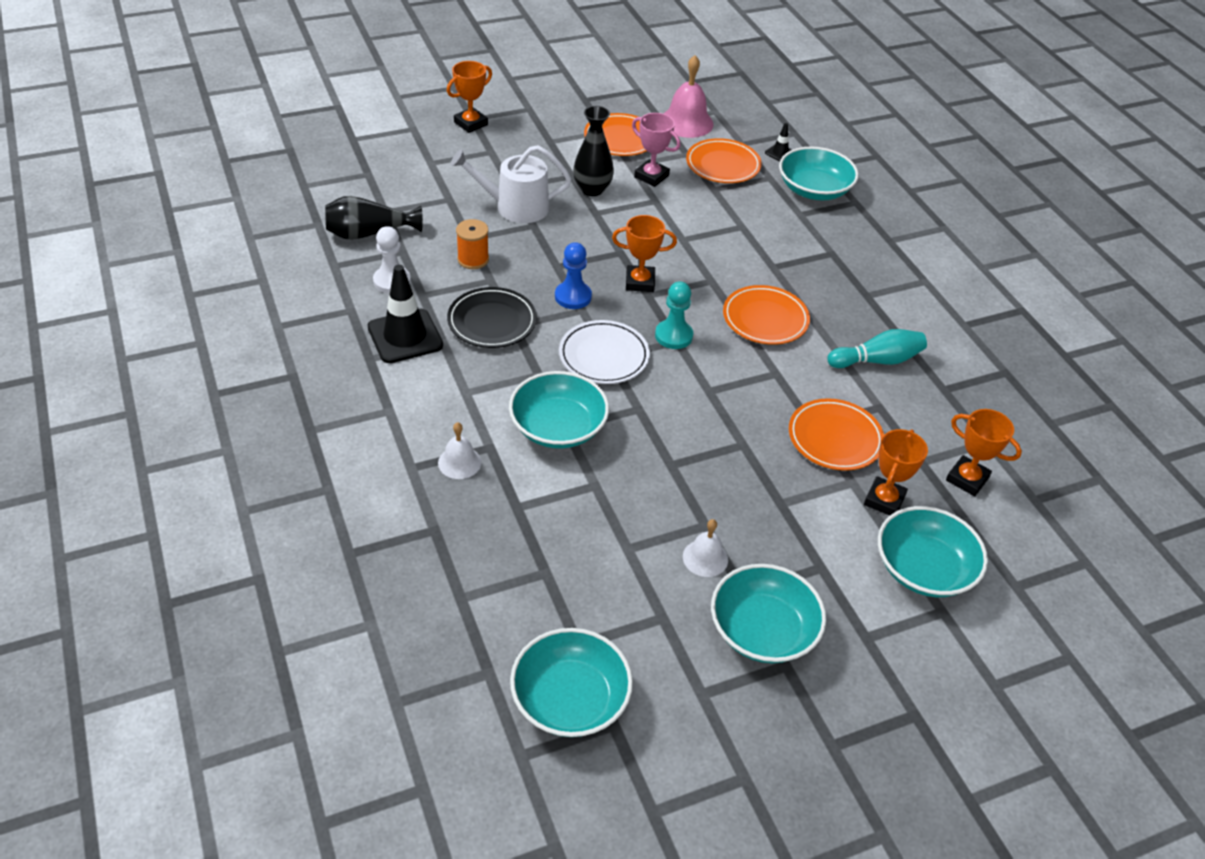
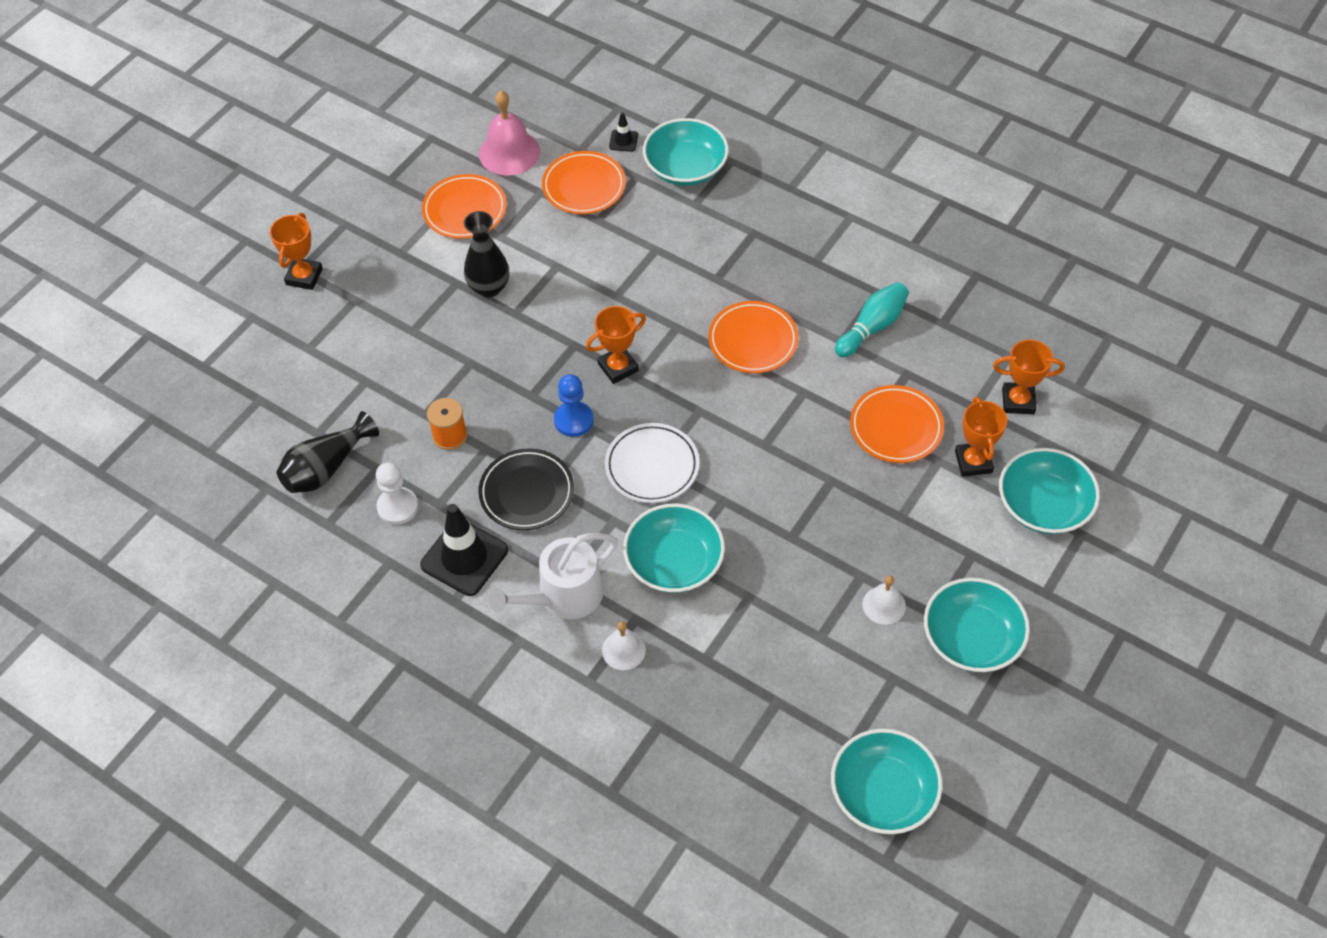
camera: 30 degrees left, 10 degrees up
white watering can [451,145,571,223] -> white watering can moved to [489,533,618,619]
pink trophy [632,113,680,187] -> none
turquoise pawn [655,281,693,349] -> none

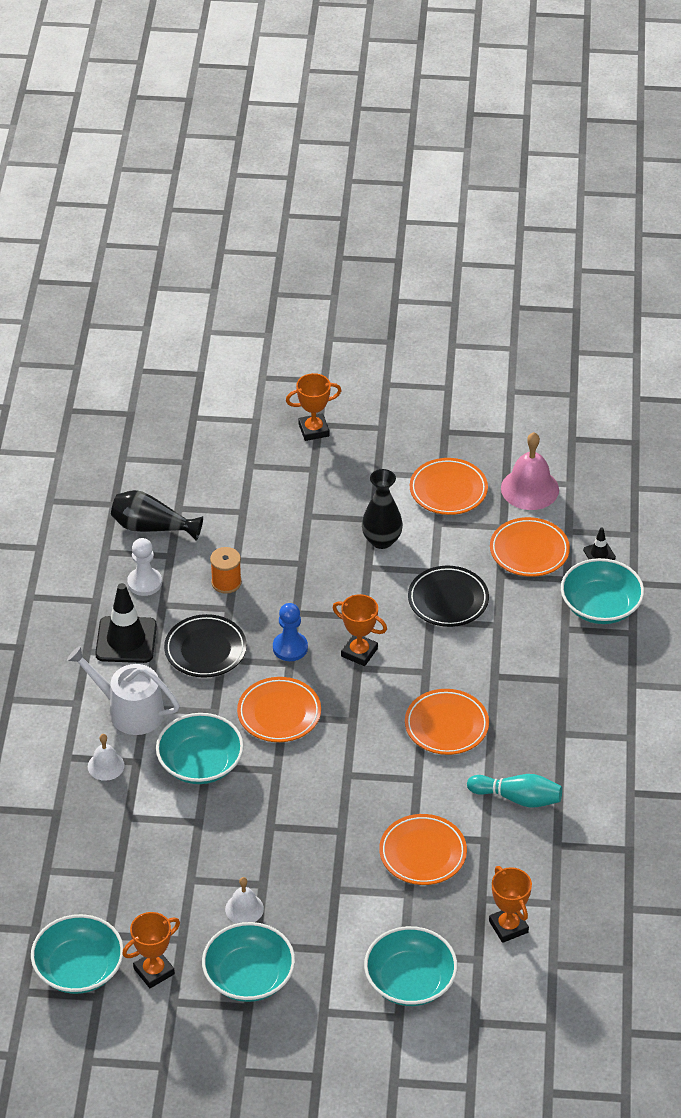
camera: 60 degrees right, 10 degrees down
white plate [605,423,699,503] -> orange plate [237,677,321,742]
orange trophy [955,397,1007,477] -> orange trophy moved to [122,912,180,988]
none -> black plate [408,566,489,627]

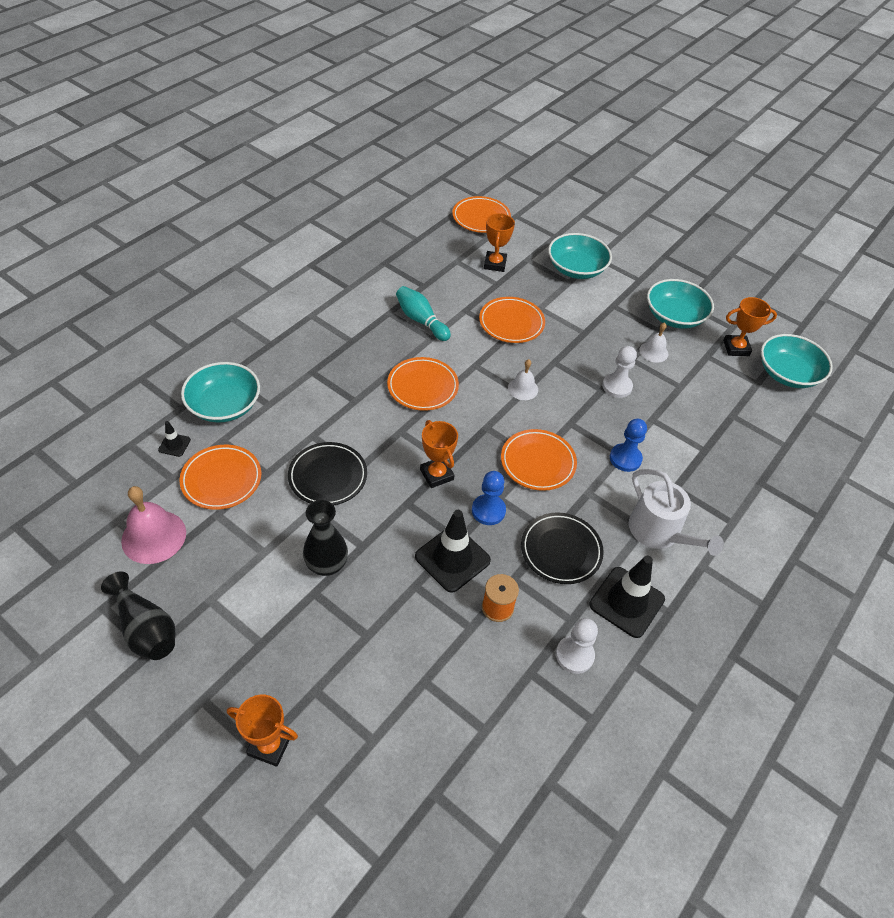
camera: 150 degrees left, 5 degrees up
white bell [88,734,125,781] -> white bell moved to [508,359,538,400]
black vase [111,490,203,541] -> black vase moved to [101,571,176,660]
turquoise bowl [156,713,244,784] -> blue pawn [610,419,647,472]
orange plate [410,458,488,515] -> orange plate moved to [452,196,511,233]
none -> black traffic cone [415,510,491,593]
none -> white pawn [602,346,637,398]

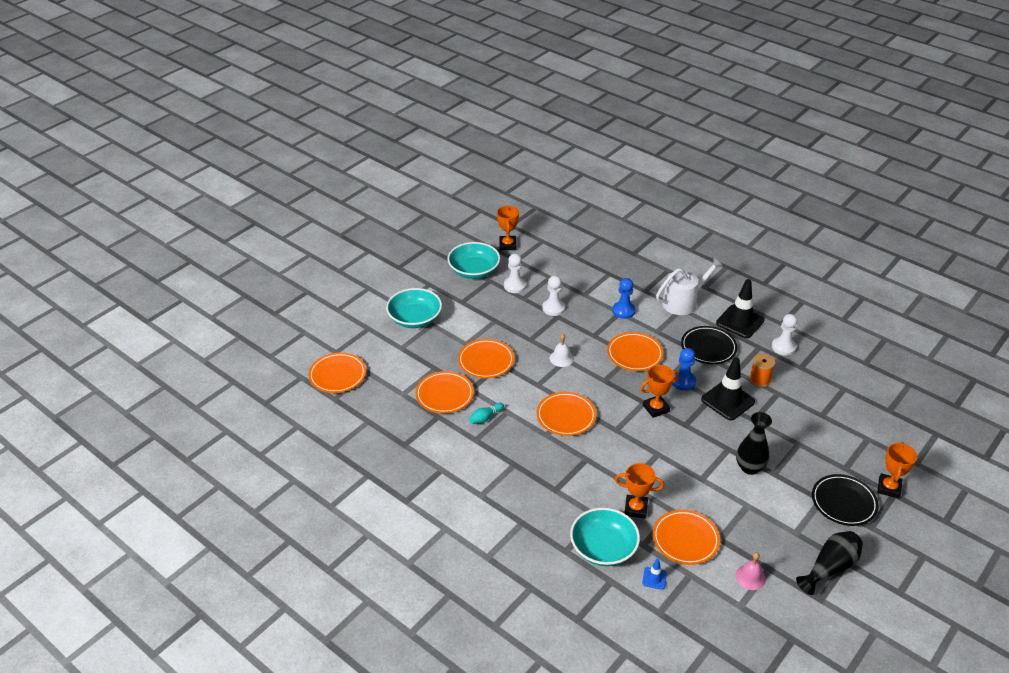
camera: 85 degrees left, 10 degrees down
pink bell [121,486,186,564] -> pink bell [735,553,766,590], size x0.58
black traffic cone [158,421,191,457] -> blue traffic cone [642,558,667,590]
black plate [288,442,367,506] -> black plate moved to [812,474,879,526]
turquoise bowling pin [396,286,451,341] -> turquoise bowling pin [469,403,504,424], size x0.63
orange trophy [484,213,515,272] -> orange trophy moved to [615,463,664,519]
white bell [639,322,668,363] -> white pawn [504,253,526,293]
turquoise bowl [761,334,833,388] -> none
none -> orange plate [415,371,474,413]

